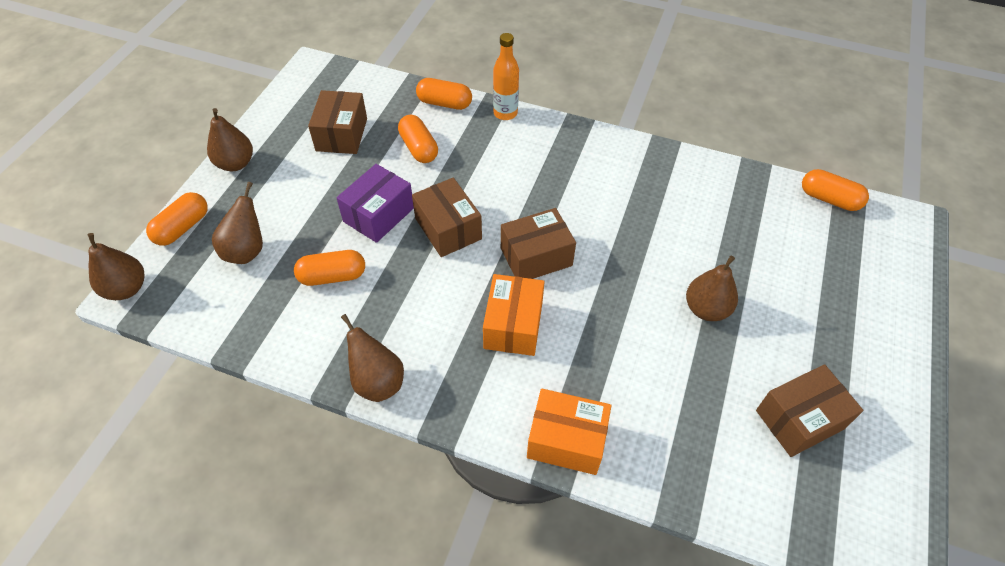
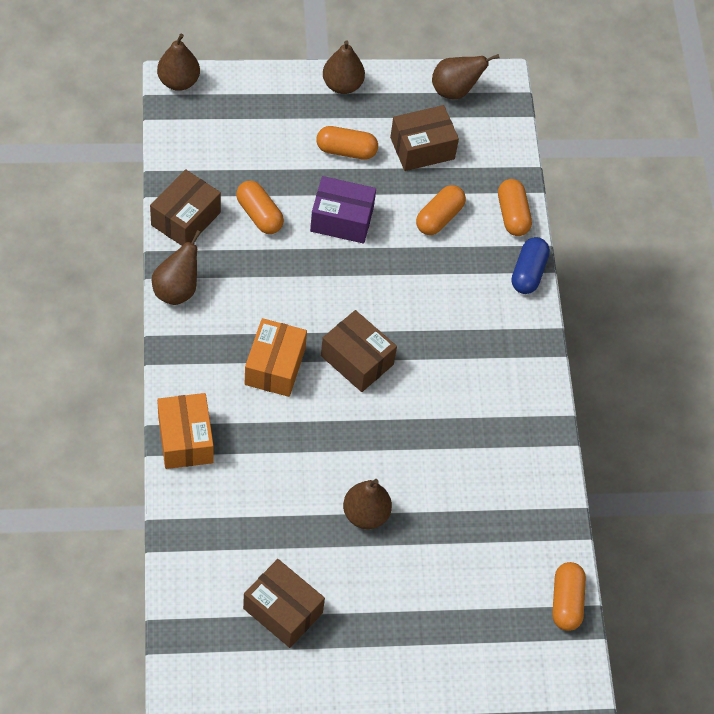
camera: 60 degrees right, 5 degrees up
orange capsule [146,192,208,246] -> orange capsule moved to [316,126,378,160]
brown pear [212,182,263,264] -> brown pear moved to [432,54,499,99]
brown box [412,178,482,257] -> brown box moved to [150,169,221,246]
orange box [483,274,545,356] -> orange box turned 60 degrees counterclockwise [245,318,307,397]
orange bottle [493,33,519,120] -> blue capsule [512,237,550,294]

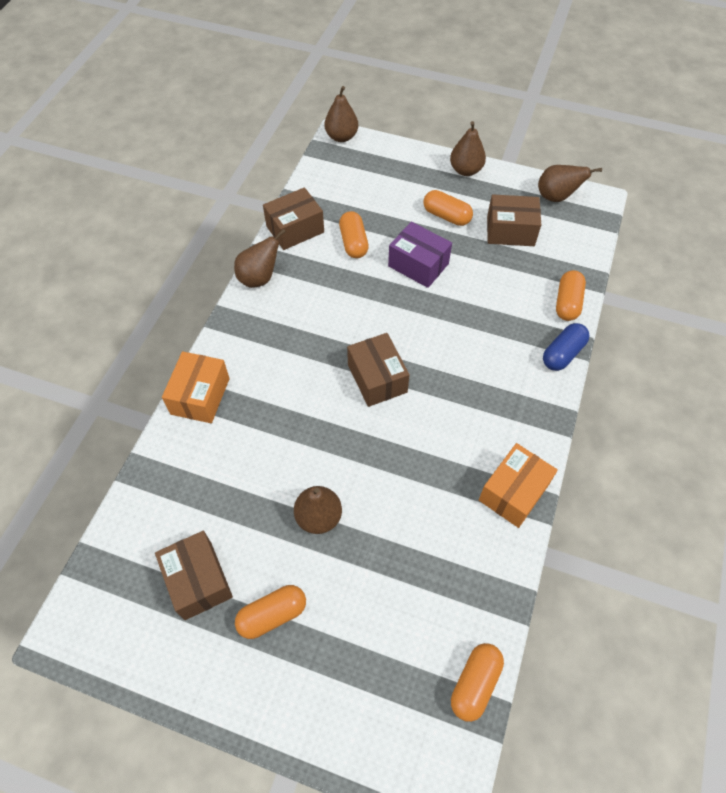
camera: 30 degrees right, 0 degrees up
orange box [245,318,307,397] -> orange box moved to [479,443,558,528]
orange capsule [416,185,466,235] -> orange capsule moved to [235,585,306,639]

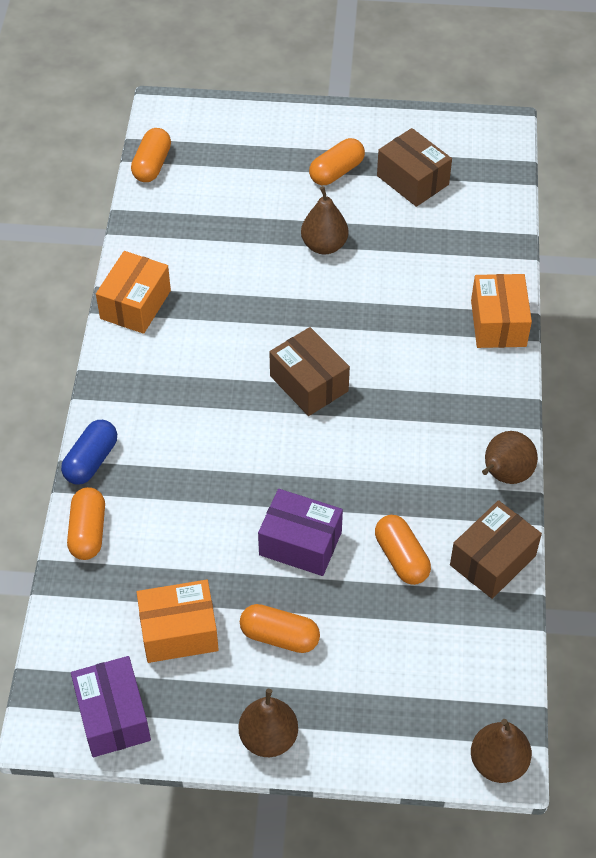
camera: 165 degrees right, 5 degrees down
brown box [487,194,541,246] -> orange box [136,580,219,663]
brown pear [538,165,602,202] -> purple box [71,656,151,757]

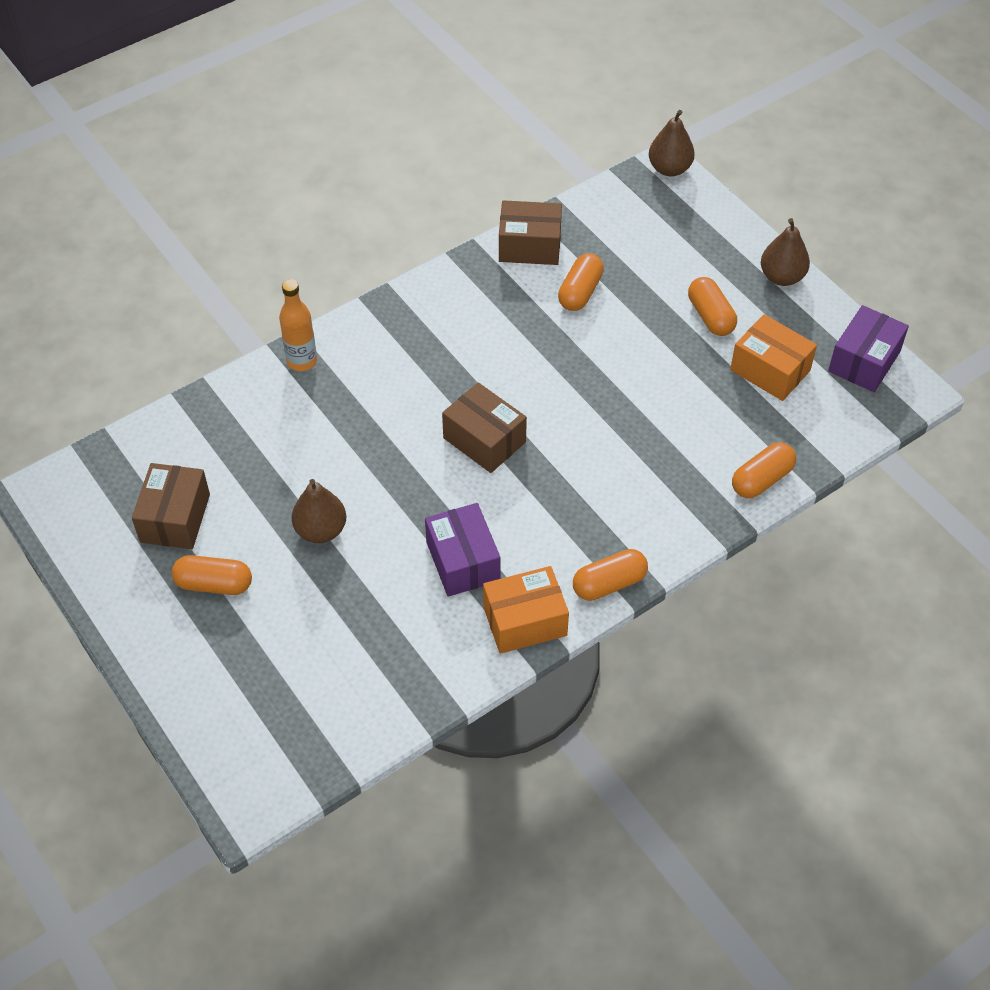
camera: 130 degrees left, 0 degrees up
blue capsule [61,420,117,485] -> none
orange capsule [131,128,171,182] -> orange capsule moved to [573,549,648,601]
purple box [258,489,343,576] -> purple box moved to [425,503,501,597]
brown box [269,327,350,416] -> brown box turned 60 degrees counterclockwise [442,382,527,473]
orange box [471,274,532,348] -> orange bottle [279,279,317,371]
brown pear [482,431,538,484] -> none

